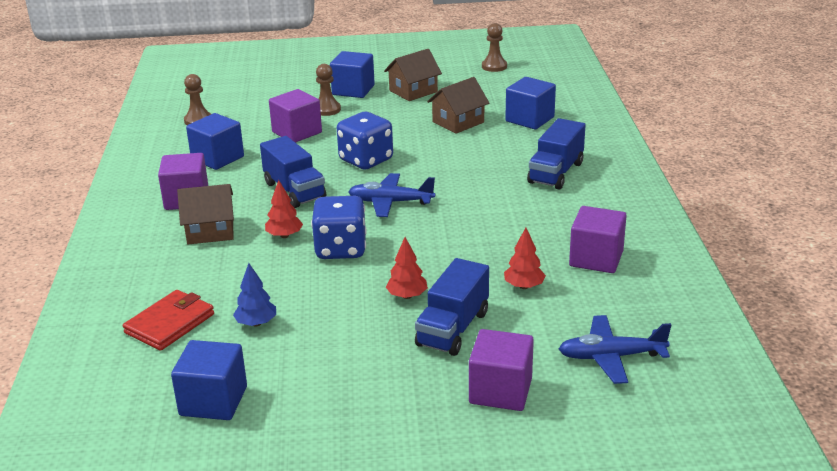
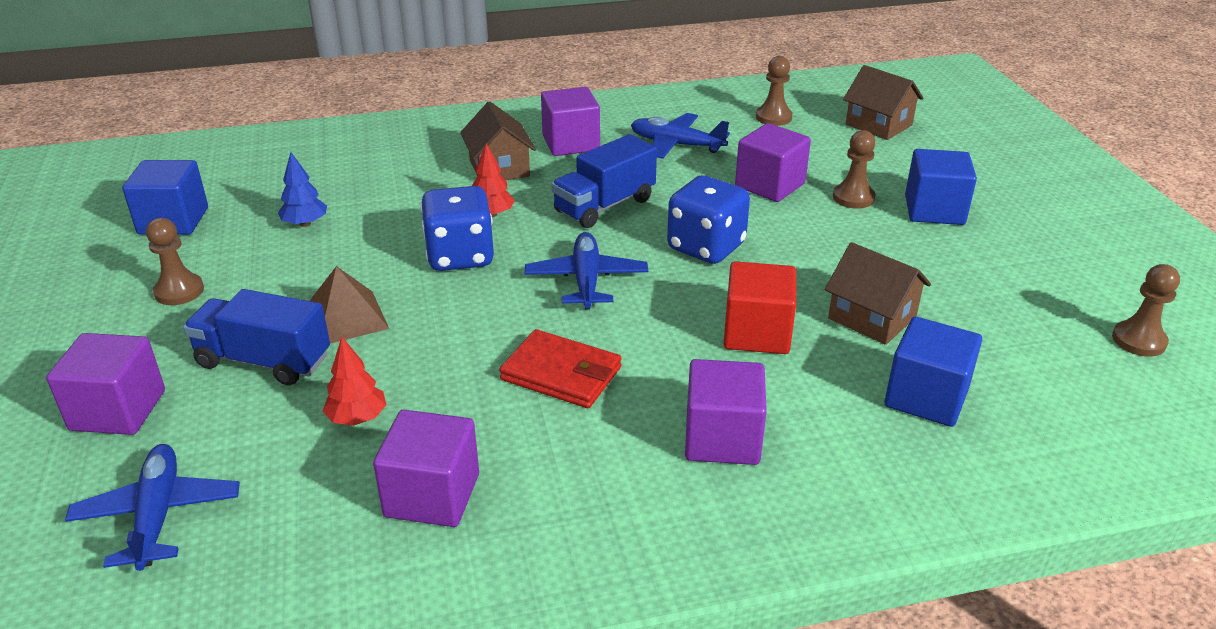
camera: 80 degrees right, 5 degrees up
red wallet [123,290,214,351] -> red wallet moved to [499,329,621,408]
blue cube [186,113,244,170] -> blue plane [631,113,730,159]
brown house [384,49,442,101] -> brown house moved to [843,65,923,140]
red tree [386,237,428,299] -> brown pyramid [310,266,389,344]
blue truck [527,118,585,190] -> purple cube [685,359,767,465]
none -> brown pawn [146,218,204,305]
none -> red cube [724,261,796,354]

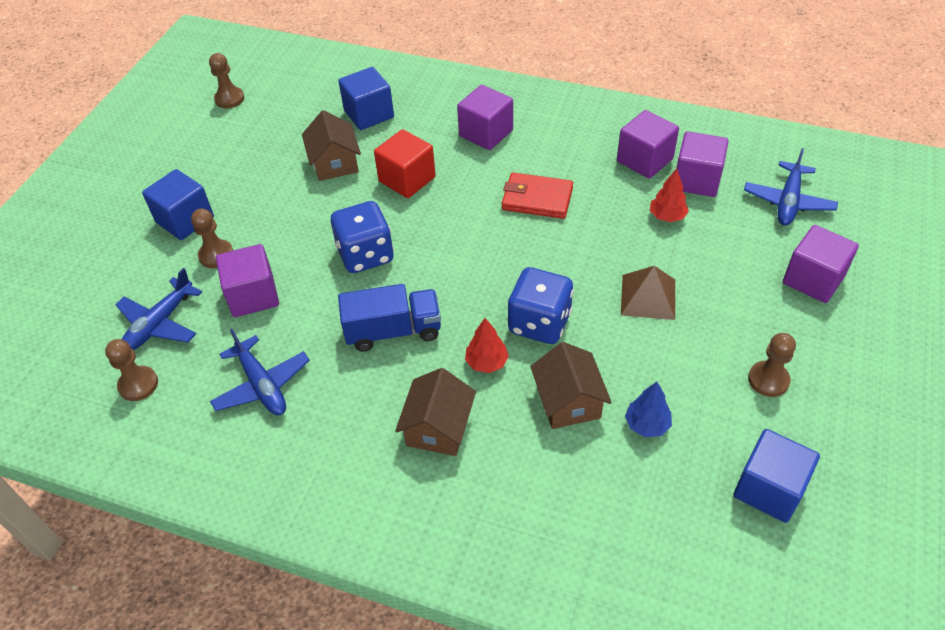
camera: 145 degrees left, 15 degrees up
blue truck [183,289,330,385] -> none
red wallet [499,329,621,408] -> red wallet turned 45 degrees counterclockwise [502,173,573,219]
blue plane [525,232,648,310] -> blue plane moved to [115,268,202,350]
purple cube [541,87,600,156] -> purple cube moved to [677,131,729,197]
brown house [843,65,923,140] -> brown house moved to [530,342,612,429]

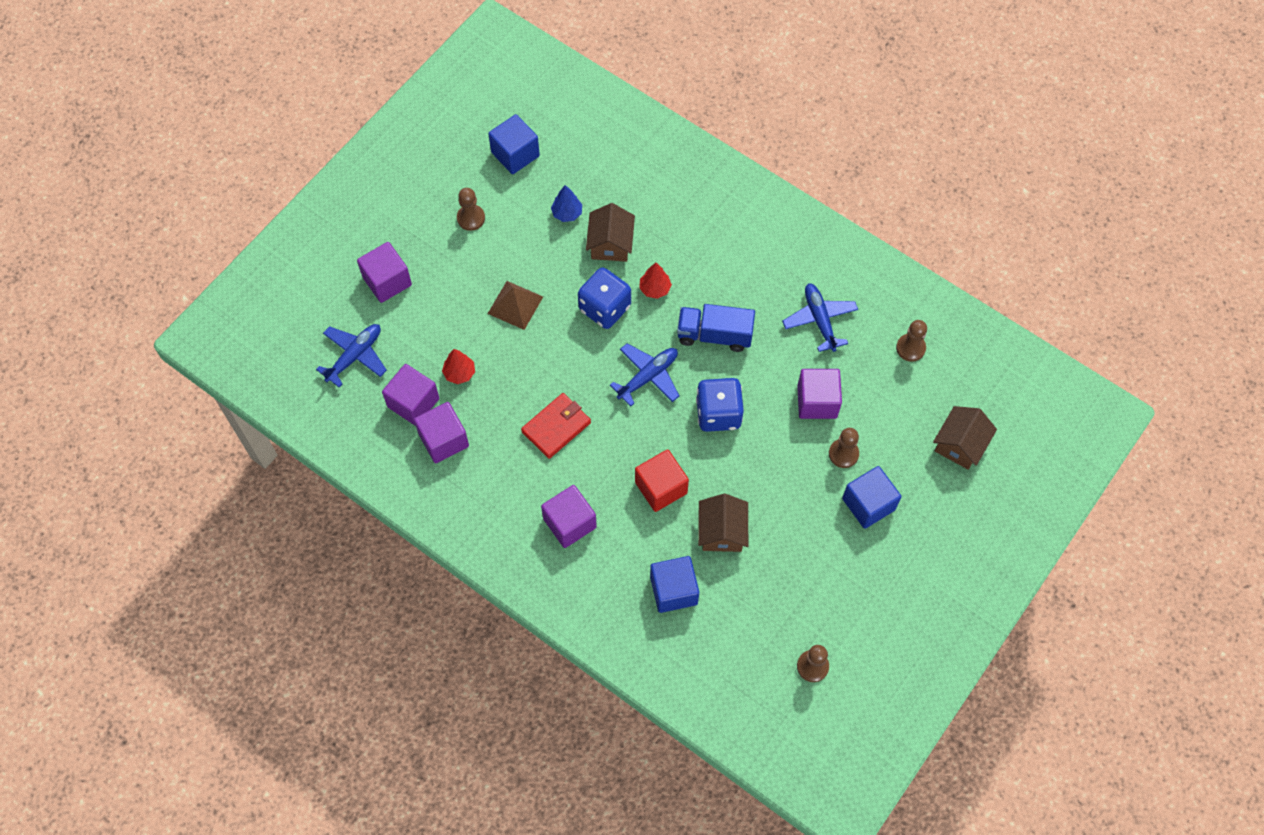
camera: 165 degrees left, 15 degrees up
blue plane [115,268,202,350] -> blue plane moved to [610,343,679,406]
brown house [395,368,476,456] -> brown house moved to [933,406,997,470]
red wallet [502,173,573,219] -> red wallet turned 75 degrees counterclockwise [521,393,591,459]

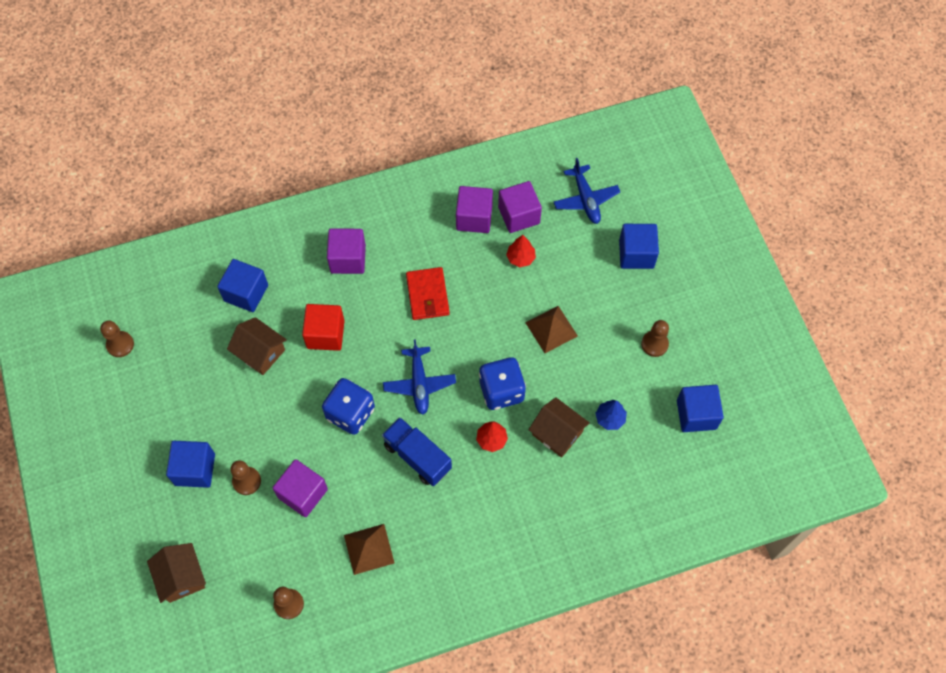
camera: 125 degrees right, 0 degrees up
purple cube [357,242,412,303] -> blue cube [619,224,659,269]
blue truck [677,304,755,352] -> blue truck turned 90 degrees counterclockwise [382,417,452,486]
blue plane [782,283,858,352] -> brown pyramid [344,524,395,575]

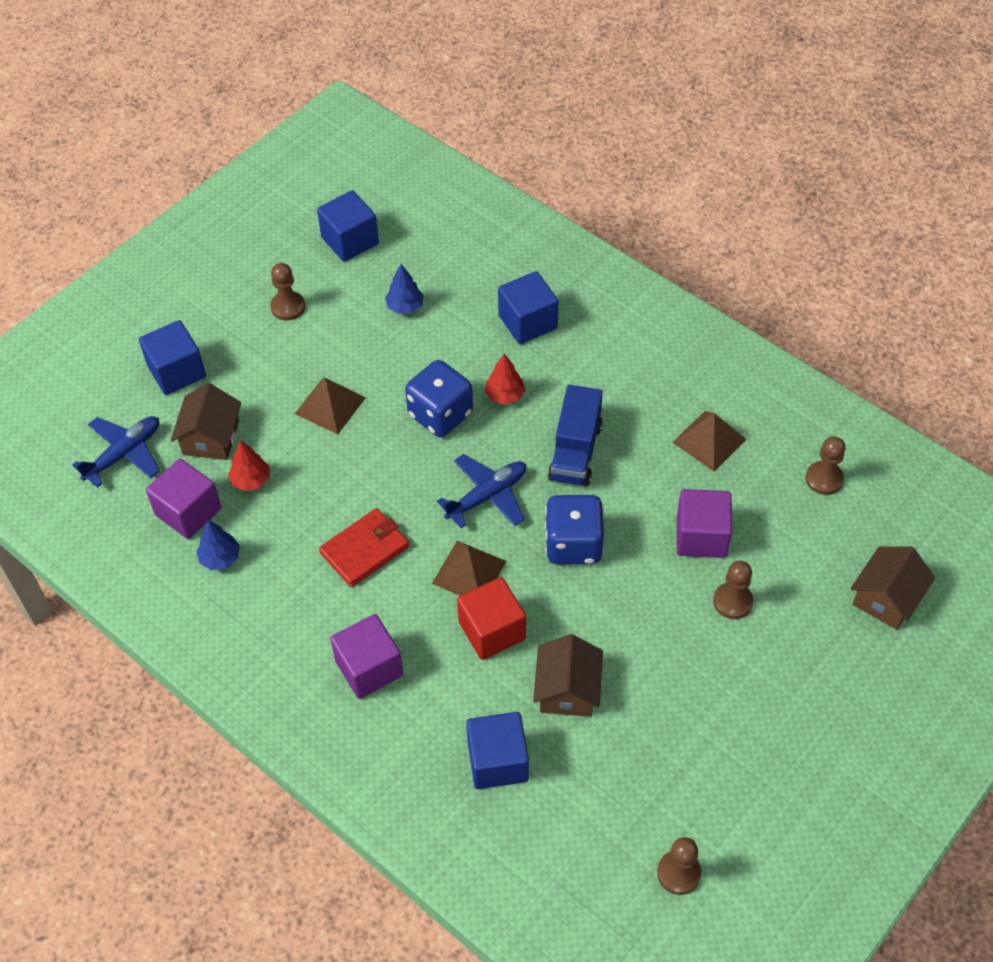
camera: 120 degrees left, 10 degrees down
blue cube [166,441,215,488] -> blue cube moved to [498,271,559,344]
purple cube [456,186,493,233] -> blue tree [197,520,240,570]
brown house [528,397,590,457] -> brown house moved to [171,383,241,460]
none -> brown pyramid [432,541,506,596]

